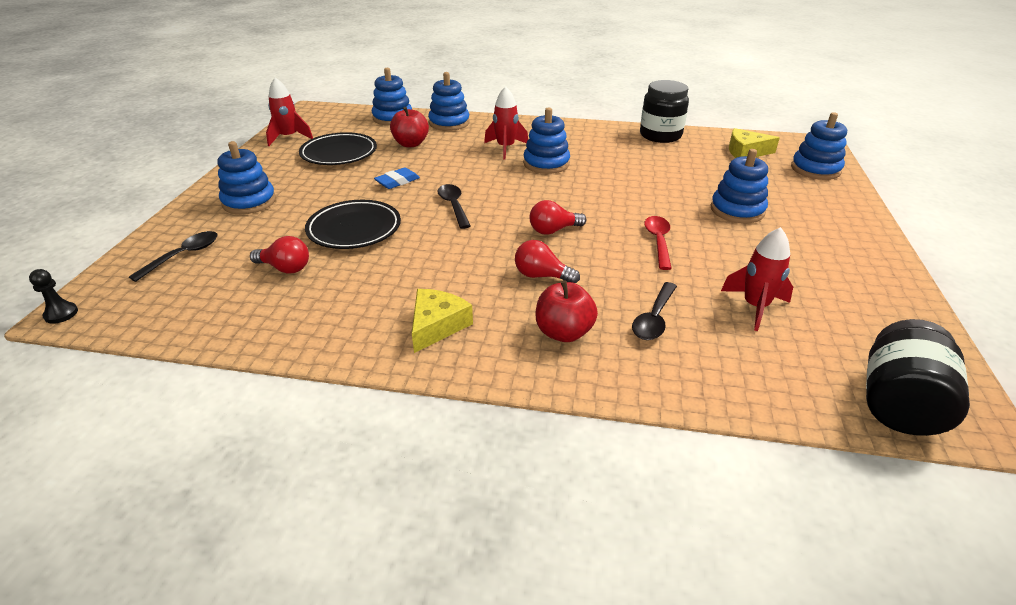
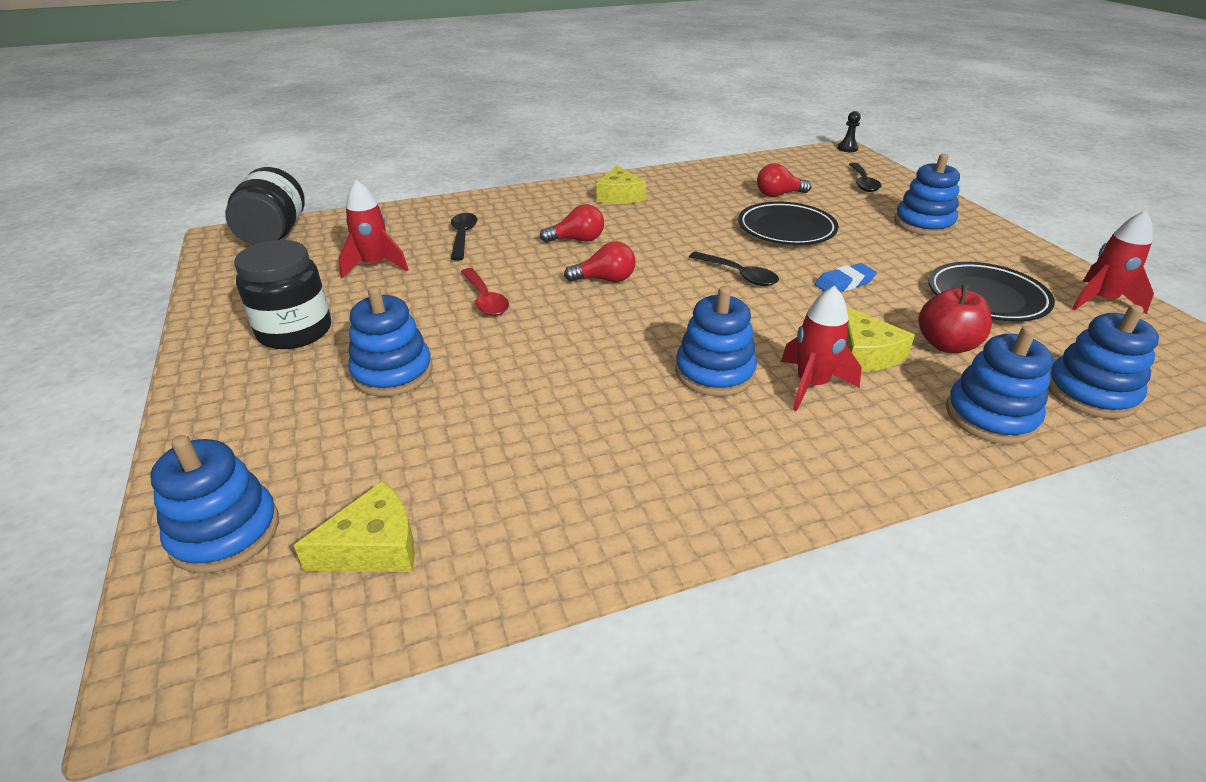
camera: 150 degrees right, 0 degrees up
blue eraser [374,167,420,189] -> blue eraser turned 45 degrees clockwise [815,263,877,292]
red light bulb [530,200,587,235] -> red light bulb turned 45 degrees clockwise [564,241,636,282]
red apple [535,280,598,342] -> none
black jar [640,80,689,143] -> black jar moved to [234,240,331,349]
none -> yellow cheese [846,306,915,372]

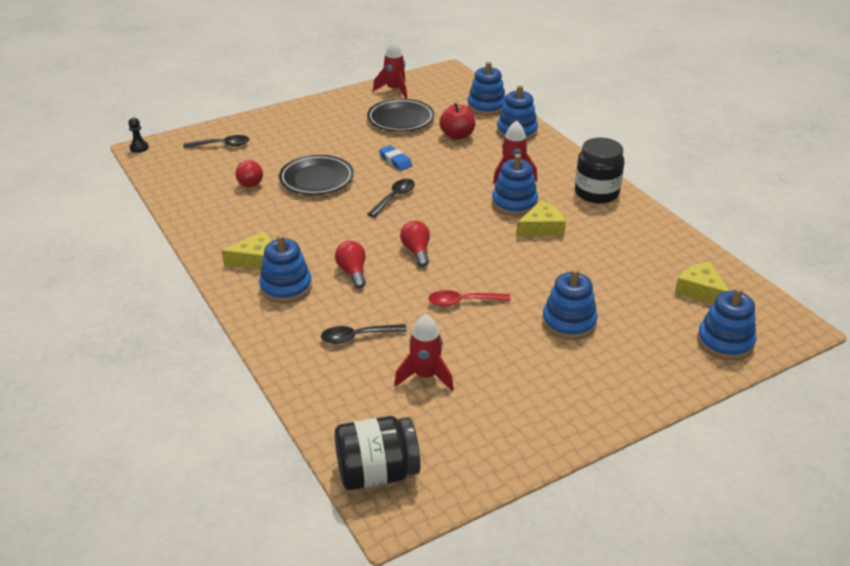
camera: 100 degrees left, 0 degrees up
black jar [234,240,331,349] -> black jar moved to [575,138,624,204]
red spoon [461,268,509,316] -> red spoon turned 150 degrees counterclockwise [428,290,511,306]
yellow cheese [846,306,915,372] -> yellow cheese moved to [516,200,566,237]
blue stacking toy [894,154,960,236] -> blue stacking toy moved to [259,234,312,303]

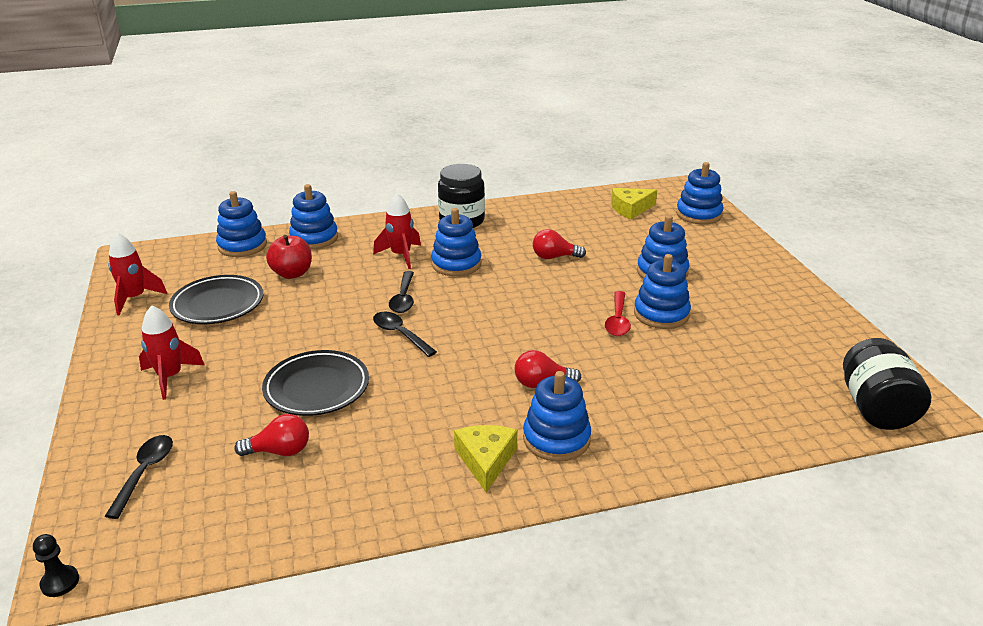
camera: 75 degrees left, 5 degrees down
black spoon [321,324,407,344] -> black spoon moved to [389,271,414,313]
blue eraser [379,145,412,171] -> none
red rocket [394,314,454,391] -> red rocket moved to [139,305,205,400]
red light bulb [400,221,430,267] -> red light bulb moved to [533,229,586,259]
yellow cheese [516,200,566,237] -> none
none -> blue stacking toy [634,254,691,329]

